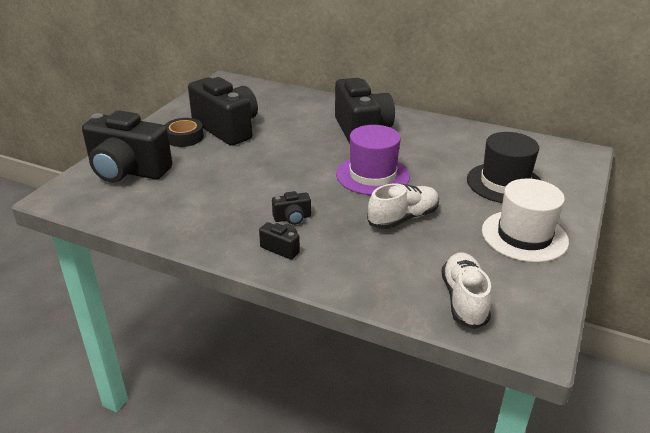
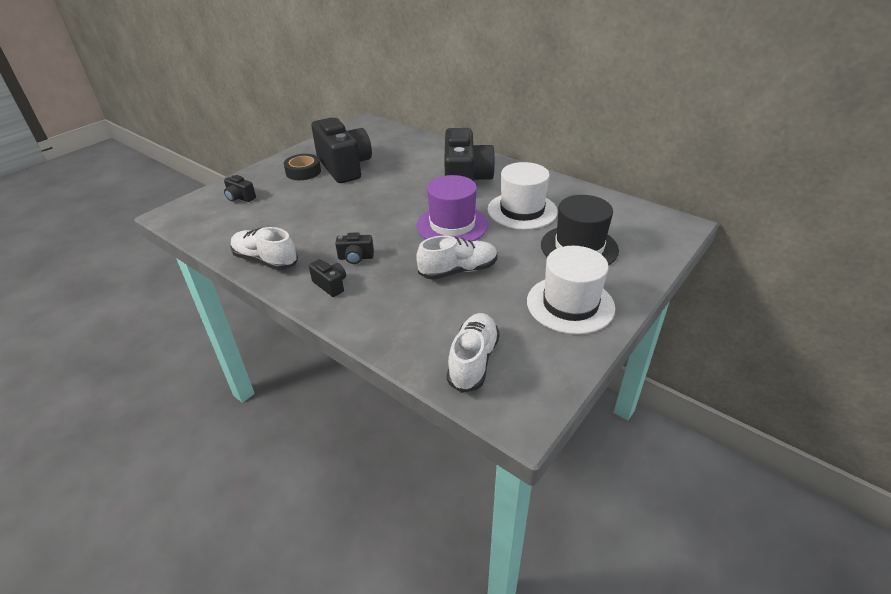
camera: 15 degrees right, 5 degrees up
black camera [82,110,172,183] -> black camera [224,175,256,202], size x0.42
none -> white shoe [230,227,298,270]
none -> white hat [488,162,558,230]

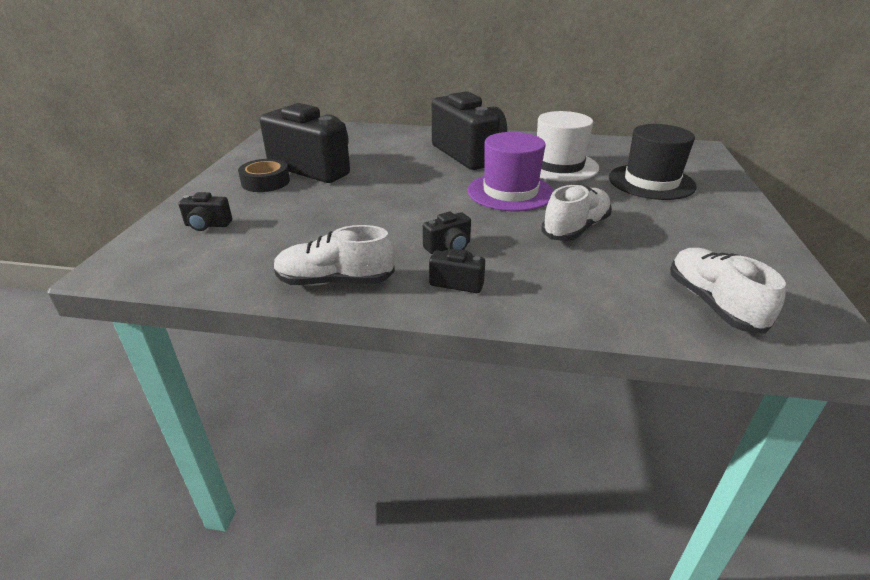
camera: 30 degrees left, 5 degrees down
white hat [527,246,615,335] -> none

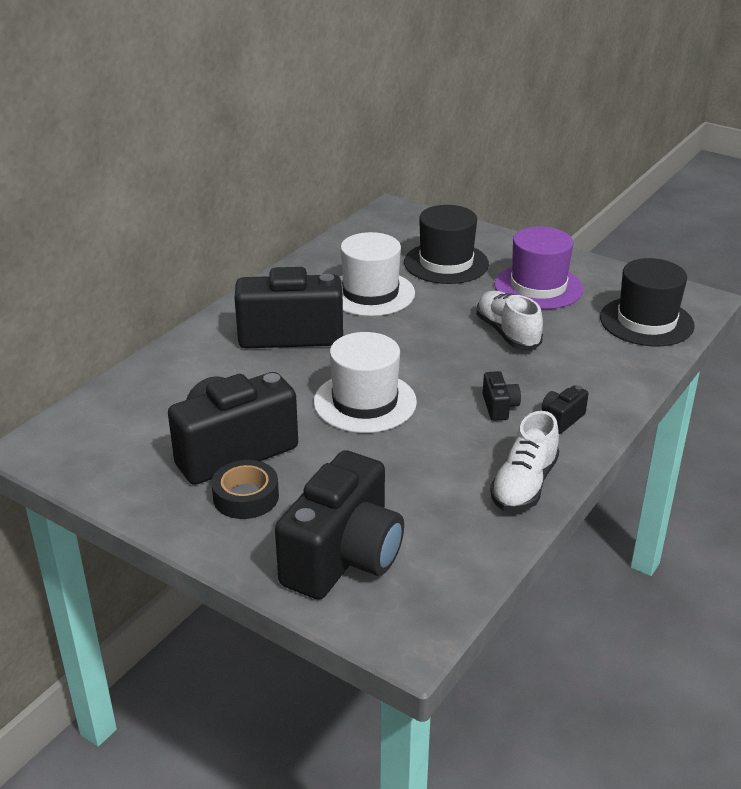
camera: 65 degrees left, 0 degrees up
black camera [178,192,232,231] -> black camera [275,450,404,600], size x2.39
purple hat [467,132,554,211] -> purple hat moved to [494,226,583,309]
white shoe [670,248,786,334] -> black hat [600,258,695,346]
none -> white hat [314,332,417,433]

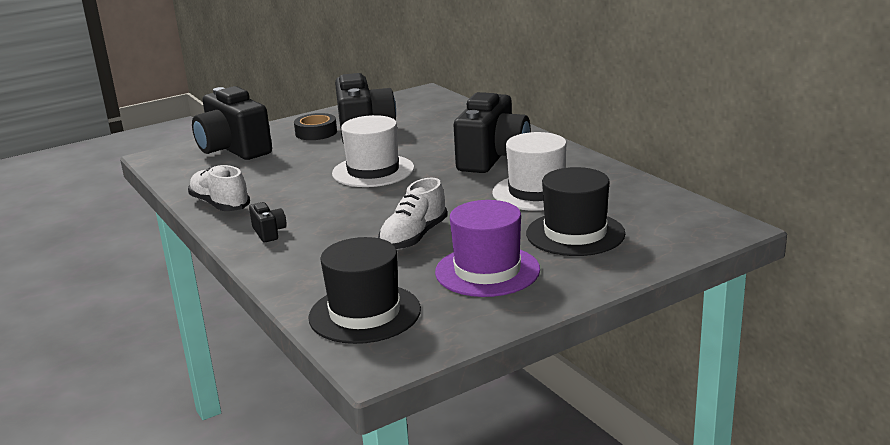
camera: 115 degrees right, 10 degrees down
white shoe [476,291,543,349] -> white shoe turned 120 degrees clockwise [378,178,447,250]
black camera [483,371,521,421] -> none

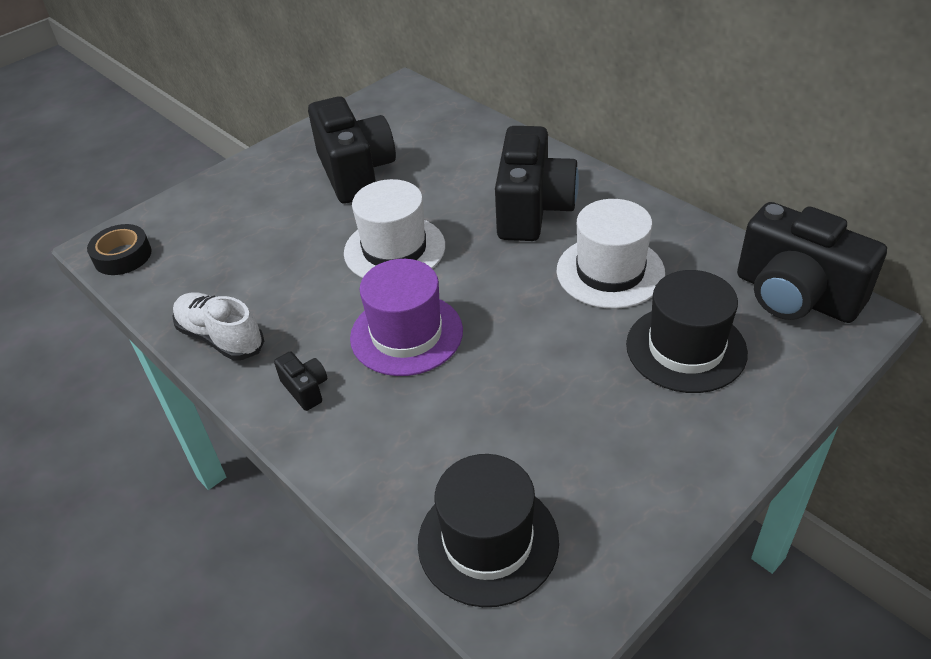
camera: 10 degrees left, 20 degrees up
black camera [192,86,272,160] -> black camera moved to [737,202,887,323]
black tape [294,113,337,140] -> black tape moved to [87,224,152,275]
white shoe [378,178,447,250] -> none
purple hat [435,200,540,297] -> purple hat moved to [350,259,463,376]

